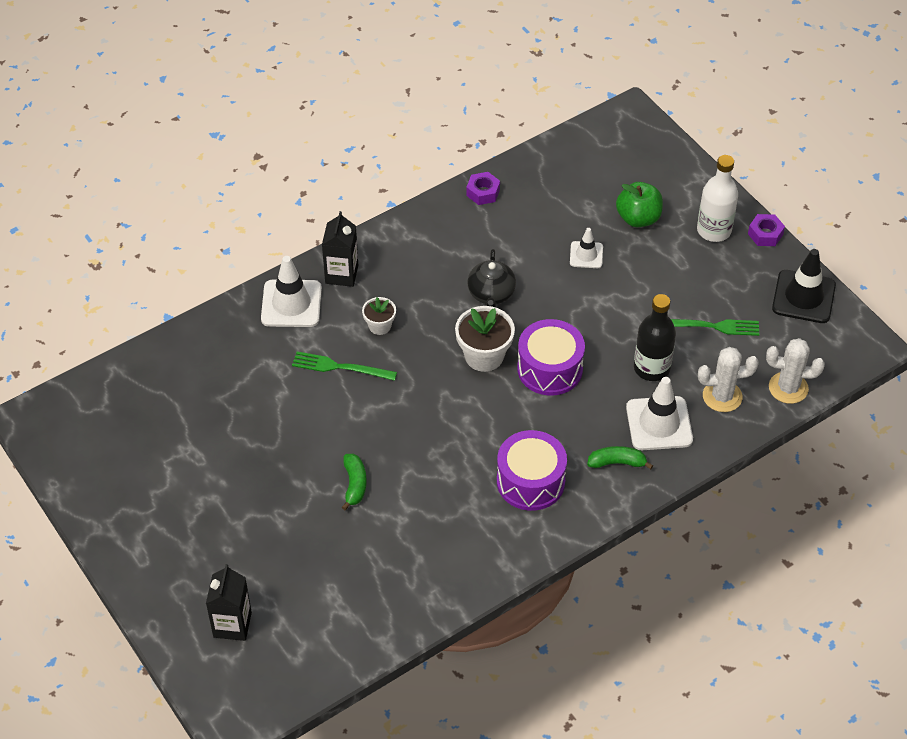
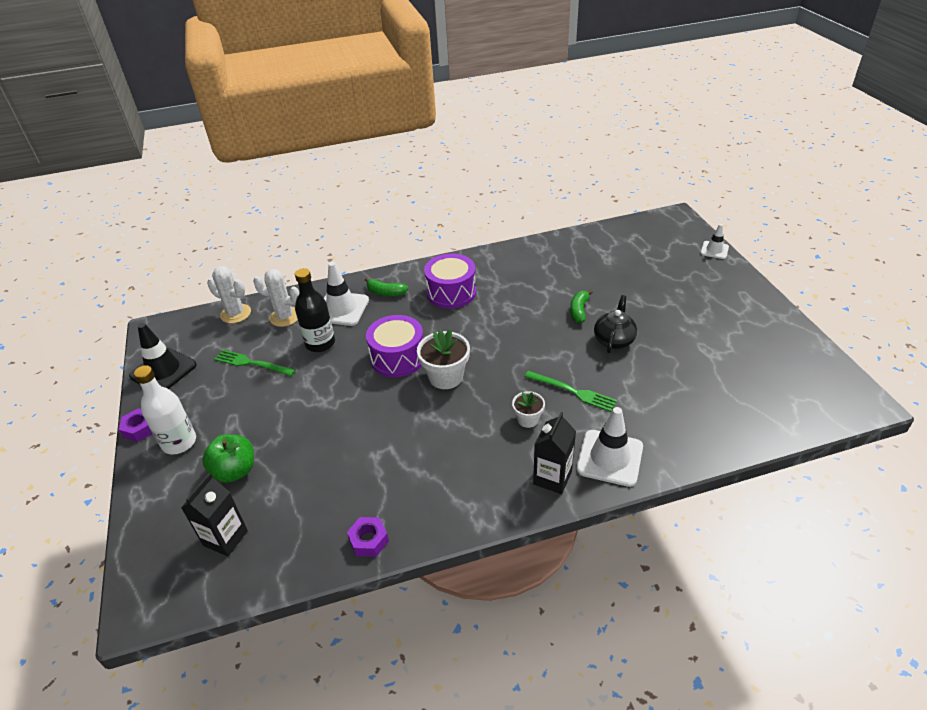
camera: 160 degrees left, 10 degrees down
black carton [206,564,252,641] -> black carton moved to [181,473,248,556]
black teapot [467,249,516,307] -> black teapot moved to [594,295,637,353]
white traffic cone [570,228,603,268] -> white traffic cone moved to [701,224,729,259]

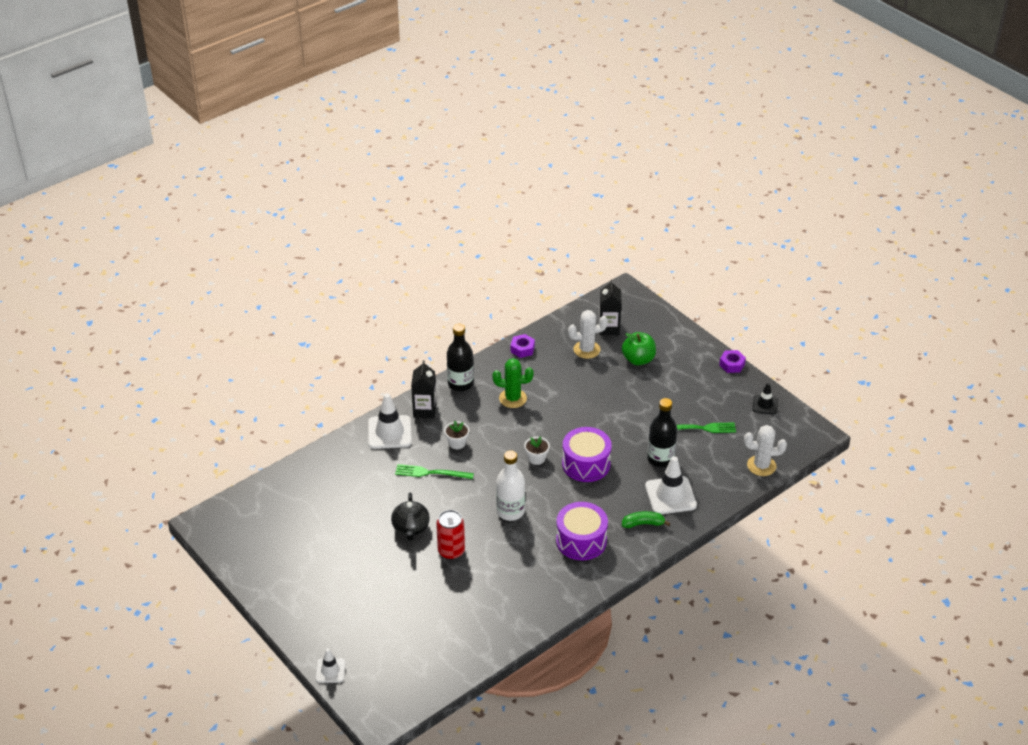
camera: 155 degrees right, 0 degrees up
black traffic cone [129,323,197,389] -> black traffic cone [753,383,778,414], size x0.57
white bottle [134,365,196,455] -> white bottle moved to [496,450,525,521]
white cactus [253,269,299,327] -> white cactus moved to [568,310,608,359]
white flower pot [417,329,470,389] -> white flower pot [524,436,550,465], size x0.58
green banana [570,290,593,323] -> red can [436,510,465,560]
none -> black bottle [447,324,474,391]
none -> green cactus [492,358,534,408]

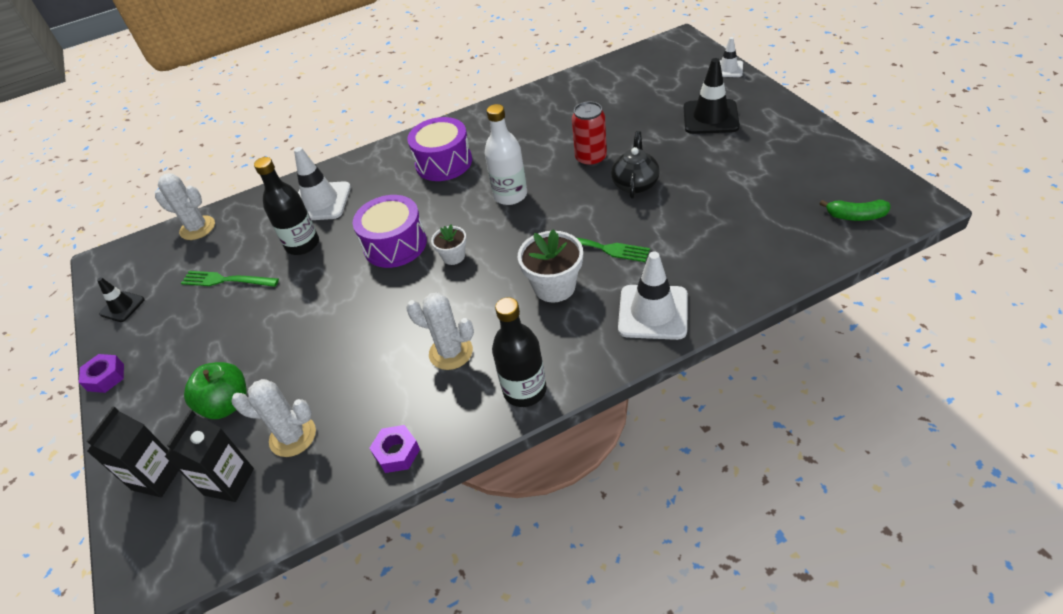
camera: 160 degrees left, 5 degrees up
black carton [411,360,436,418] -> black carton moved to [87,407,179,497]
white flower pot [444,421,469,449] -> white flower pot [518,229,583,302], size x1.71
green cactus [492,358,534,408] -> white cactus [406,292,474,370]
green banana [622,511,670,528] -> green banana moved to [820,200,891,221]
none -> black traffic cone [684,58,740,134]

